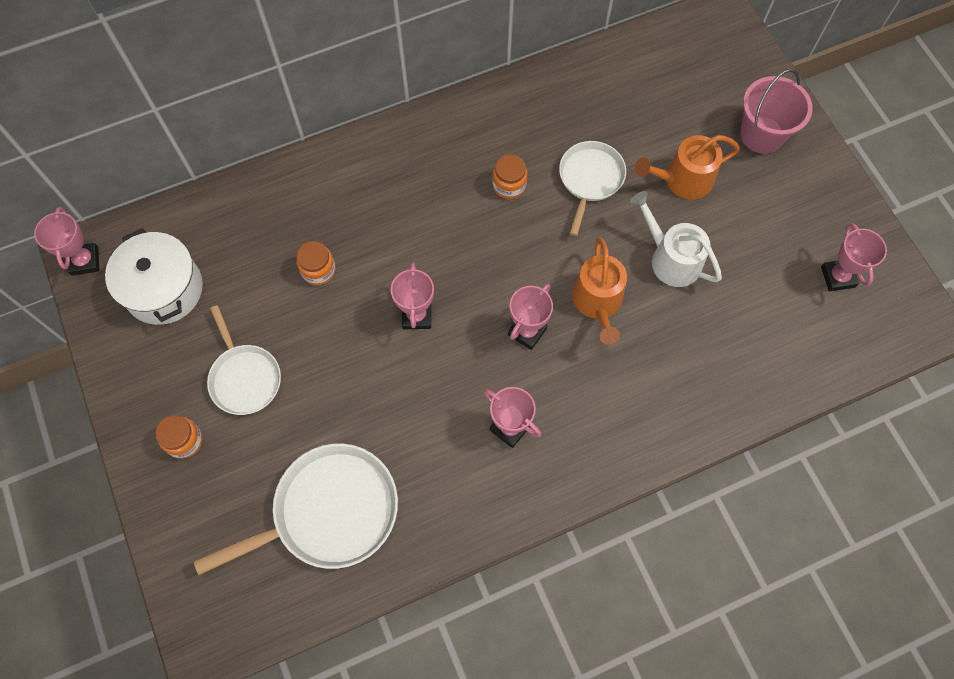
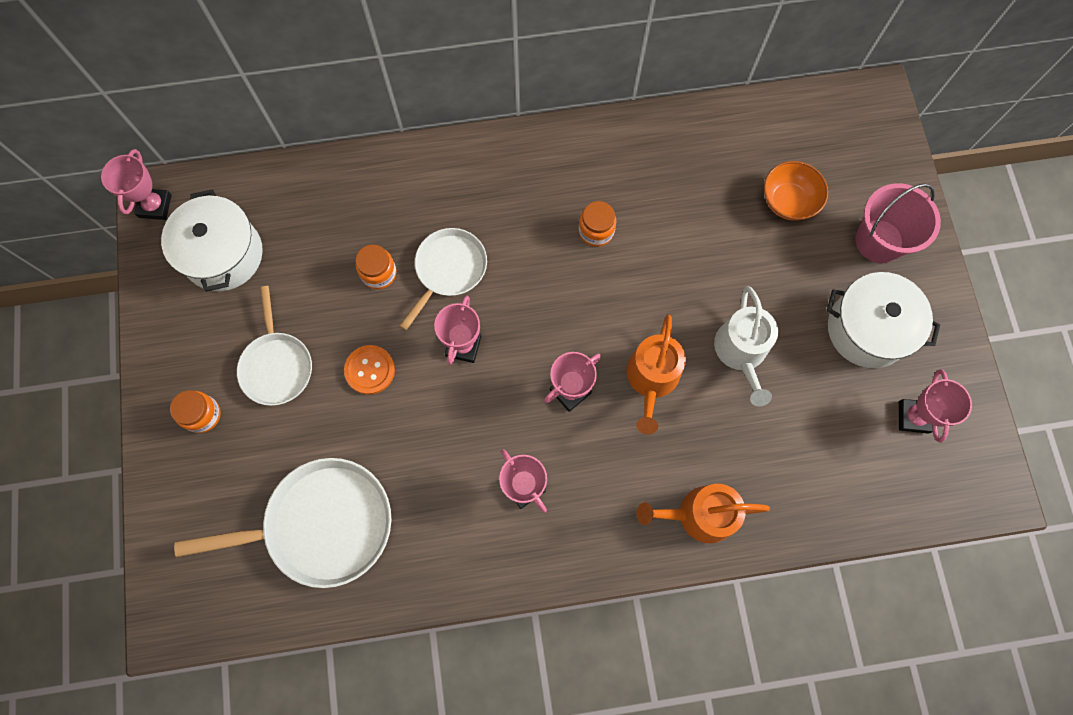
camera: 15 degrees right, 5 degrees up
white pan [559,141,626,236] -> white pan moved to [400,228,487,330]
white watering can [630,191,722,287] -> white watering can turned 150 degrees counterclockwise [714,286,778,406]
orange watering can [635,135,740,200] -> orange watering can moved to [637,484,770,543]
none -> orange button [344,345,395,395]
none -> orange bowl [764,161,828,221]
none -> white pot [827,272,940,368]

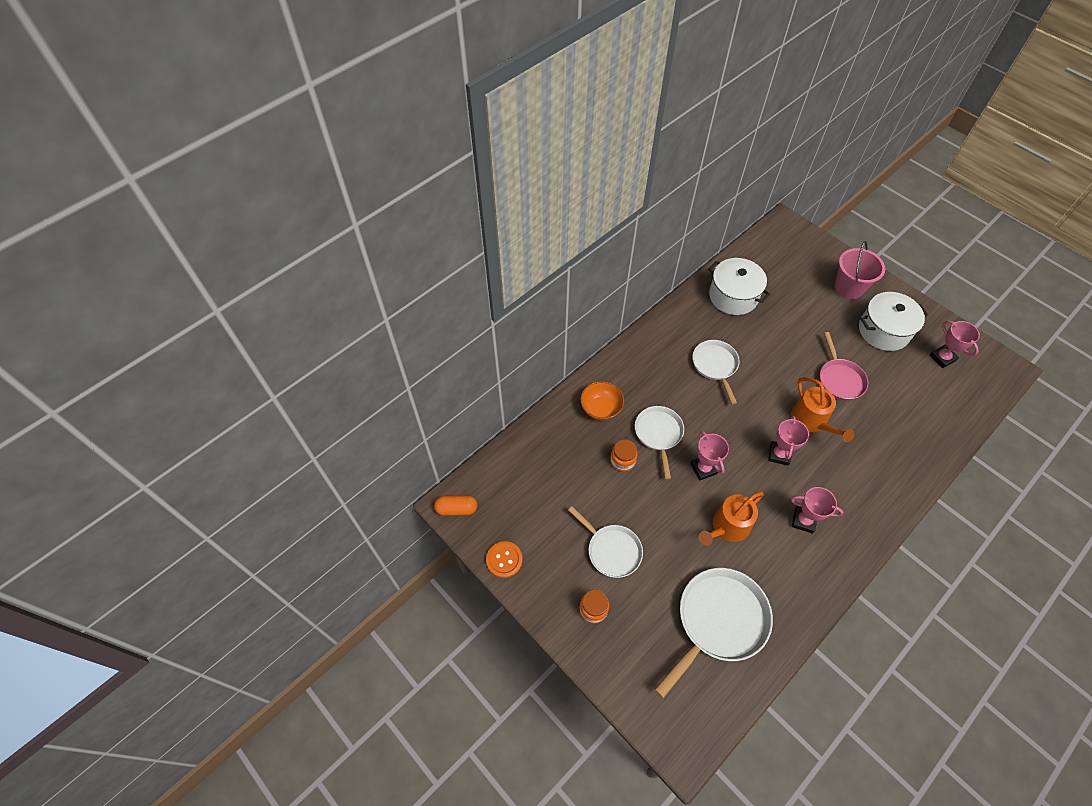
camera: 35 degrees left, 15 degrees down
pink trophy [101,149,172,220] -> orange capsule [434,496,477,516]
white pot [161,189,263,292] -> white pot moved to [708,258,770,315]
orange button [344,345,395,395] -> orange button moved to [486,541,523,578]
orange jar [579,201,616,247] -> white pan [693,340,740,404]
orange watering can [637,484,770,543] -> orange watering can moved to [699,492,764,546]
white watering can [714,286,778,406] -> pink pan [820,332,868,400]
orange bowl [764,161,828,221] -> orange bowl moved to [580,381,624,420]

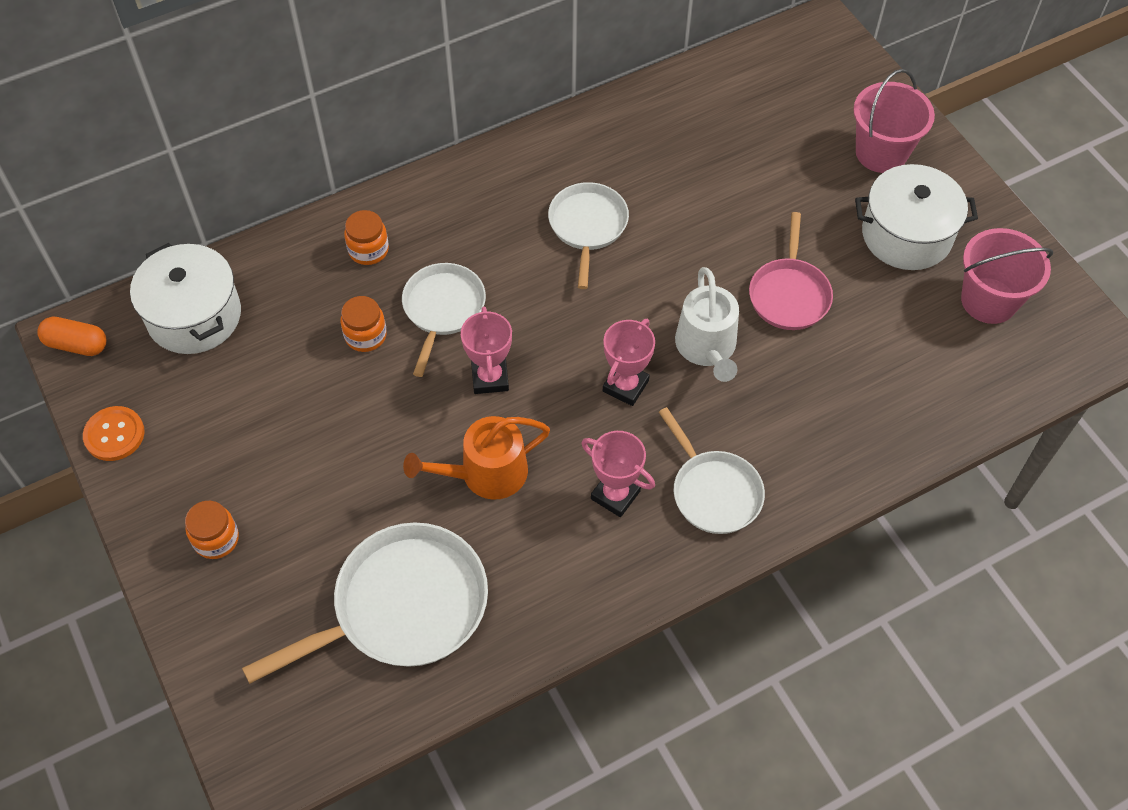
camera: 15 degrees right, 0 degrees up
white pan [568,506,643,578] -> white pan moved to [659,407,765,534]
orange bowl [580,381,624,420] -> orange jar [344,210,389,265]
white pot [708,258,770,315] -> white pot moved to [130,243,241,354]
orange watering can [791,377,854,442] -> white watering can [675,267,739,382]
pink trophy [929,321,980,368] -> pink bucket [961,228,1053,324]

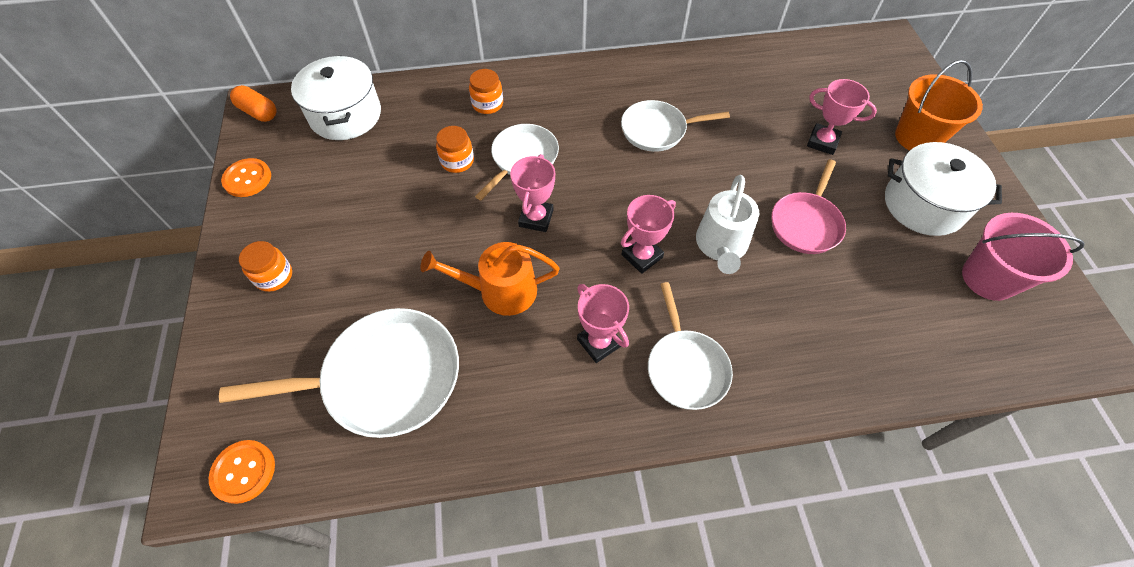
camera: 20 degrees right, 0 degrees up
white pan [548,182,629,289] -> white pan turned 120 degrees counterclockwise [621,100,730,152]
pink bucket [853,69,935,173] -> orange bucket [895,60,983,150]
none -> orange button [209,440,275,504]
none -> pink trophy [807,79,877,155]

